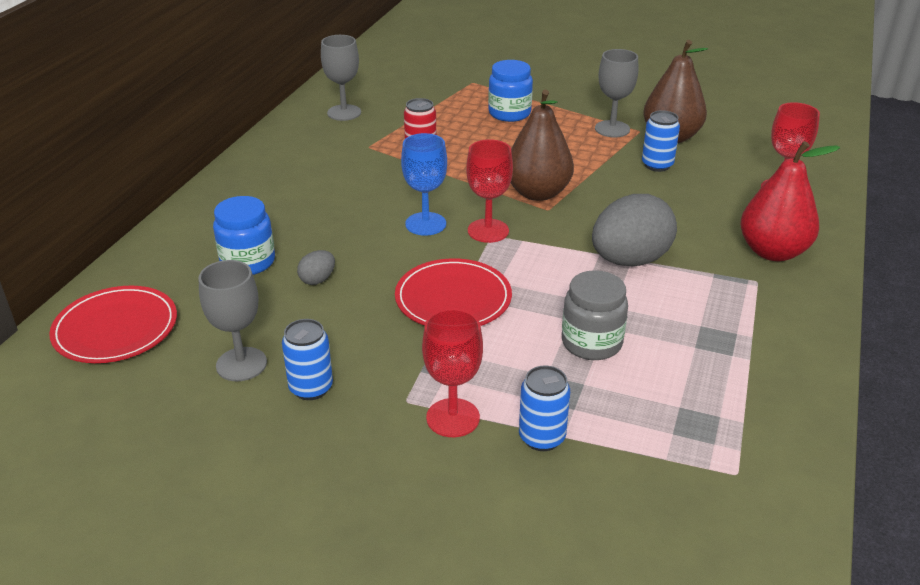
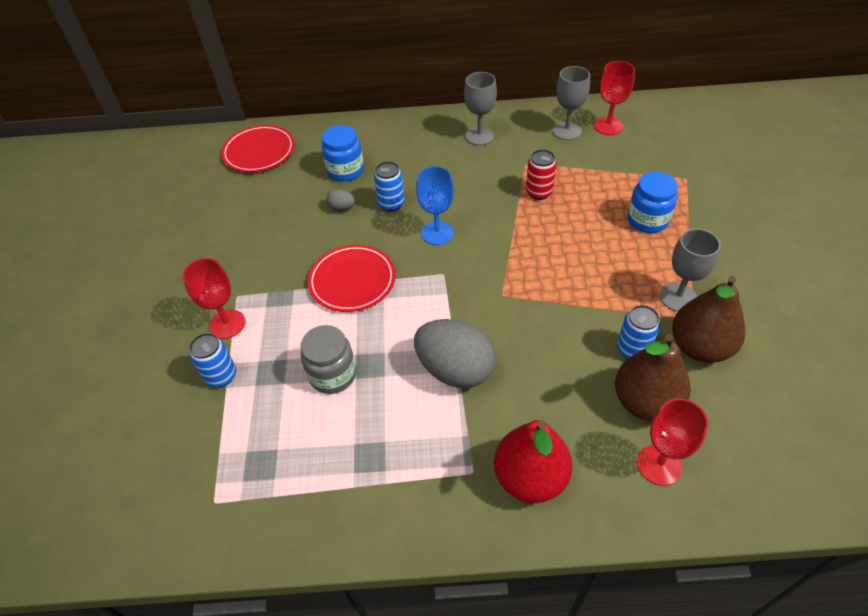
camera: 70 degrees right, 15 degrees up
grey goblet [198,260,267,381] -> grey goblet moved to [464,72,497,145]
blue can [282,319,333,400] -> blue can moved to [374,161,405,212]
red goblet [466,139,513,243] -> red goblet moved to [594,61,635,135]
brown pear [511,90,574,201] -> brown pear moved to [615,334,691,421]

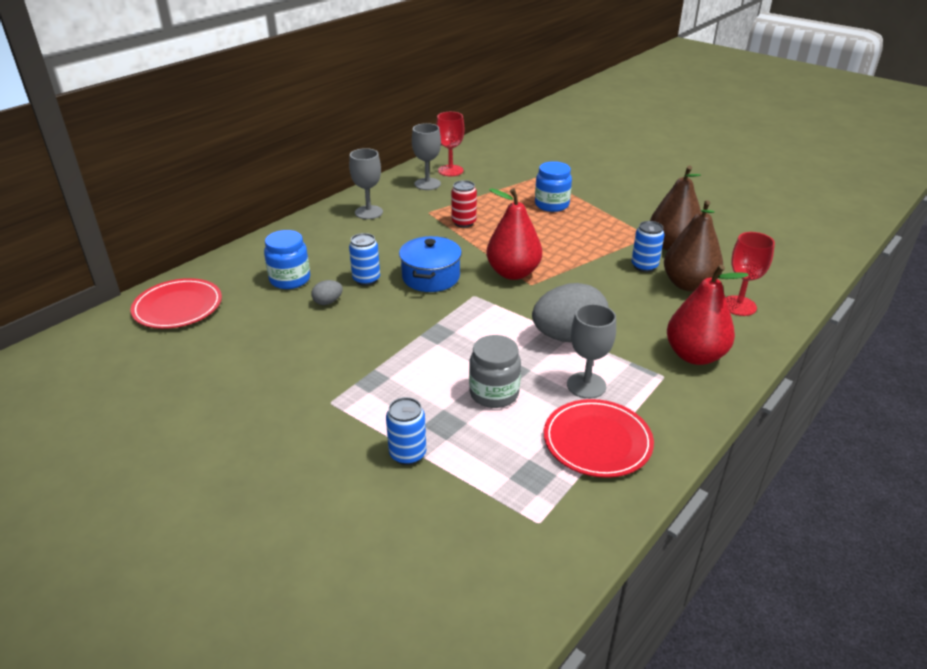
camera: 50 degrees left, 15 degrees down
red goblet [182,258,246,339] -> none
red plate [308,244,396,312] -> red plate moved to [544,399,654,478]
blue goblet [416,166,454,245] -> blue pot [399,236,462,292]
grey goblet [660,229,721,312] -> grey goblet moved to [567,304,616,399]
none -> red pear [487,188,542,280]

